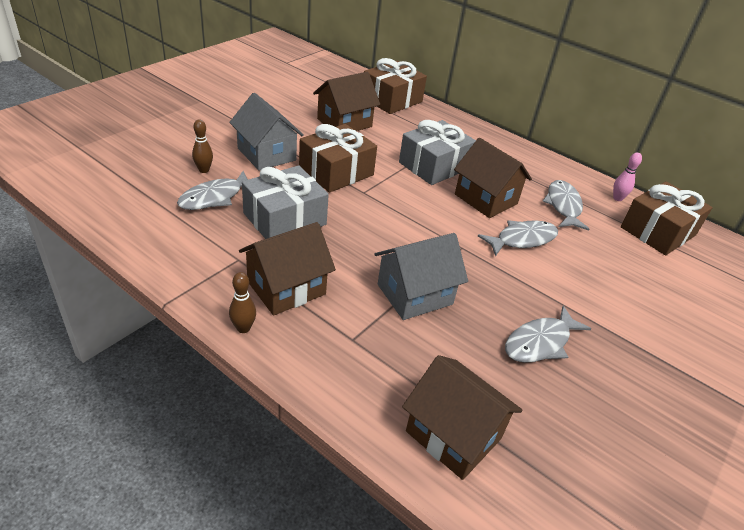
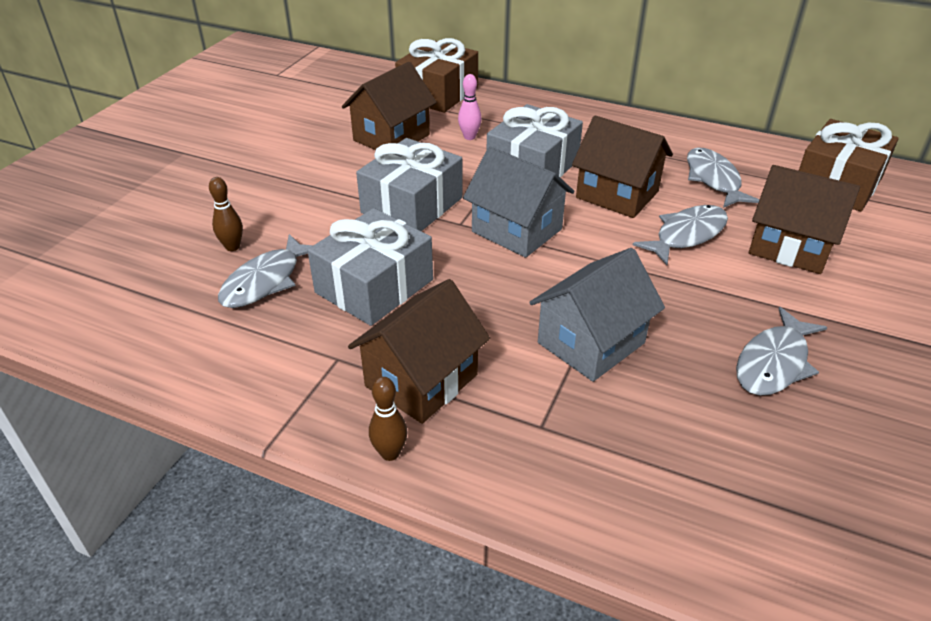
camera: 10 degrees left, 0 degrees up
grey house [229,93,304,171] -> grey house moved to [463,147,574,258]
brown gift [299,124,377,193] -> grey gift [356,138,462,231]
brown house [402,355,523,480] -> brown house moved to [749,165,860,274]
pink bowling pin [613,153,642,201] -> pink bowling pin moved to [458,74,482,140]

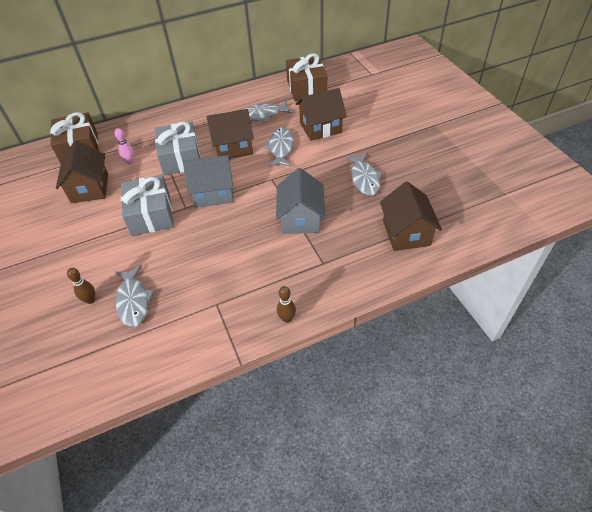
camera: 45 degrees left, 10 degrees up
grey gift [307,208,433,326] -> none
brown house [348,279,490,424] -> brown house moved to [380,181,442,251]
grey fish [687,147,760,208] -> grey fish turned 45 degrees counterclockwise [242,101,292,122]

